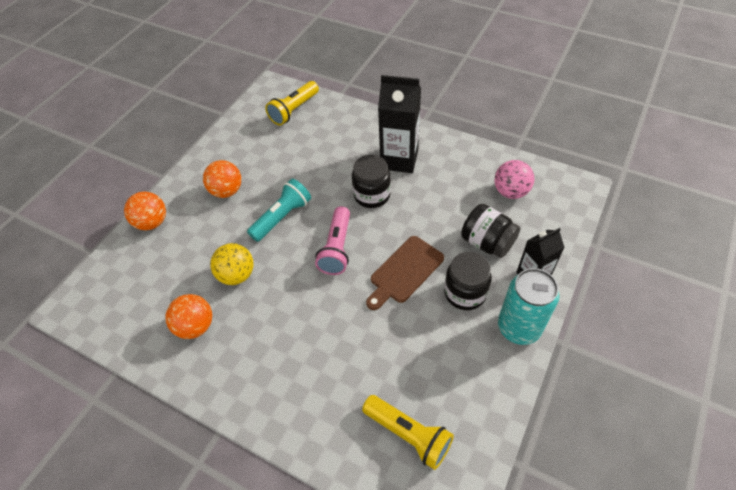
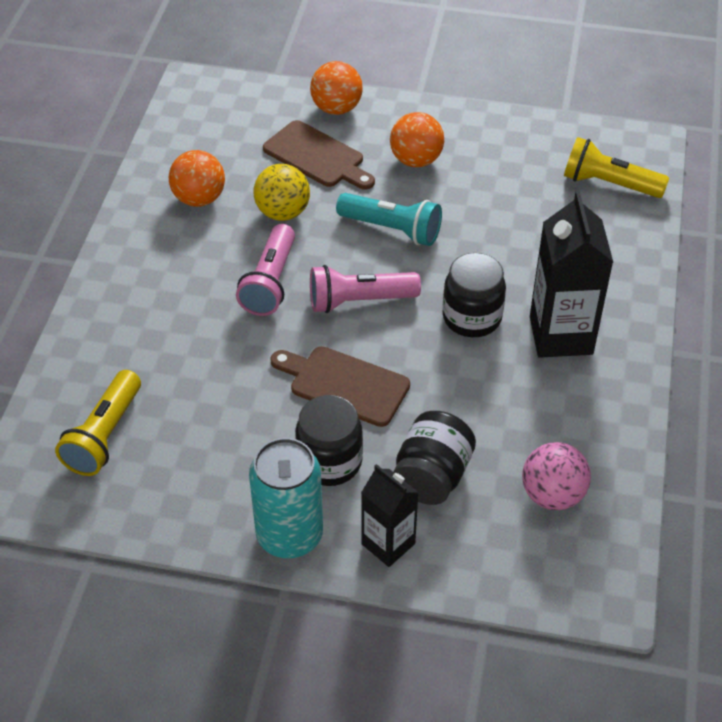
camera: 70 degrees right, 5 degrees down
none -> pink flashlight [236,224,295,316]
none -> brown cutting board [263,120,375,190]

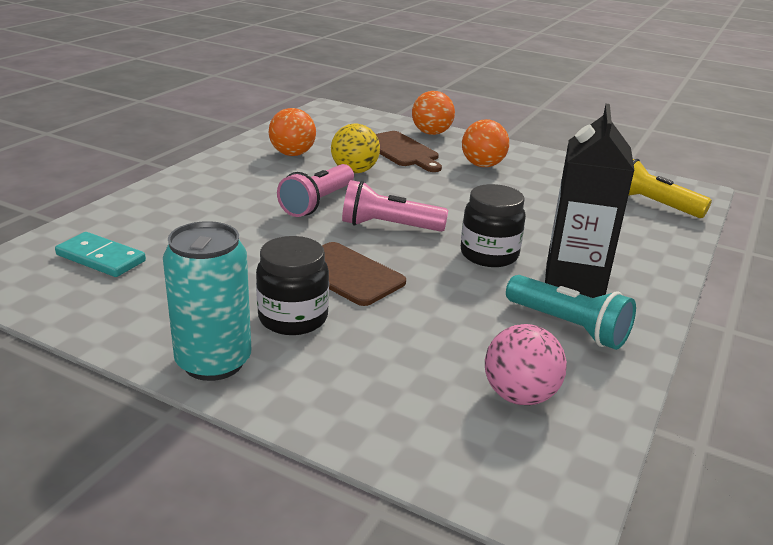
camera: 15 degrees right, 20 degrees down
yellow flashlight [55,370,141,476] -> turquoise domino [55,232,146,277]
turquoise flashlight [336,193,442,246] -> turquoise flashlight moved to [506,275,636,350]
black carton [361,464,419,567] -> none
black jar [394,411,476,505] -> none

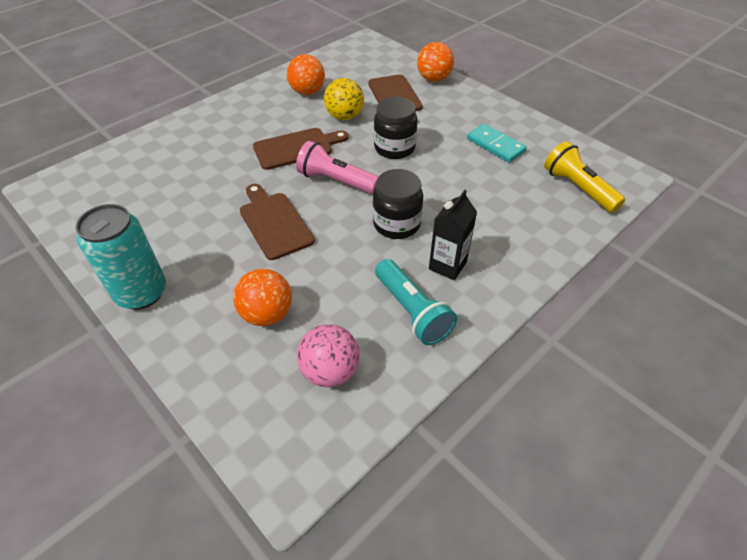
camera: 20 degrees right, 20 degrees up
turquoise domino [55,232,146,277] -> turquoise domino moved to [467,124,527,163]
black jar [256,236,329,335] -> black jar moved to [374,97,418,159]
pink flashlight [277,164,354,217] -> brown cutting board [253,128,349,170]
orange ball [462,119,509,167] -> orange ball moved to [233,269,292,326]
black carton [545,104,635,298] -> black carton [429,190,477,280], size x0.61

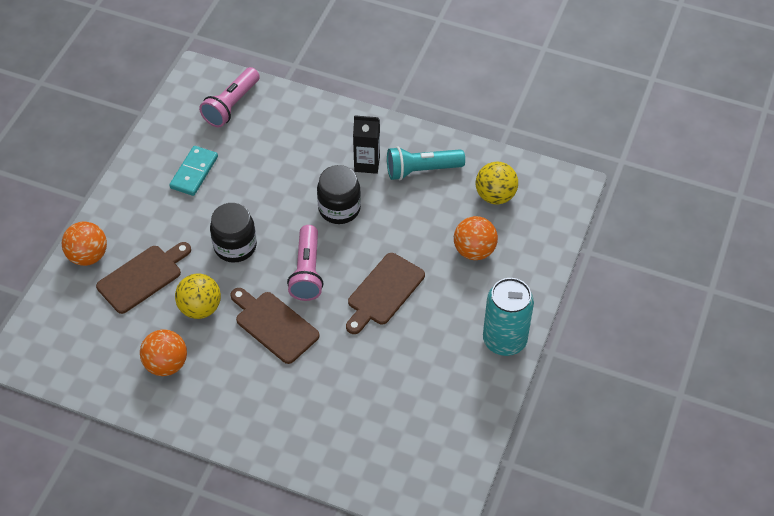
camera: 115 degrees left, 5 degrees up
pink ball [297,324,360,387] -> yellow ball [476,162,518,204]
turquoise flashlight [375,259,457,345] -> turquoise flashlight turned 135 degrees counterclockwise [387,146,465,180]
yellow flashlight [544,141,625,213] -> pink flashlight [199,67,260,127]

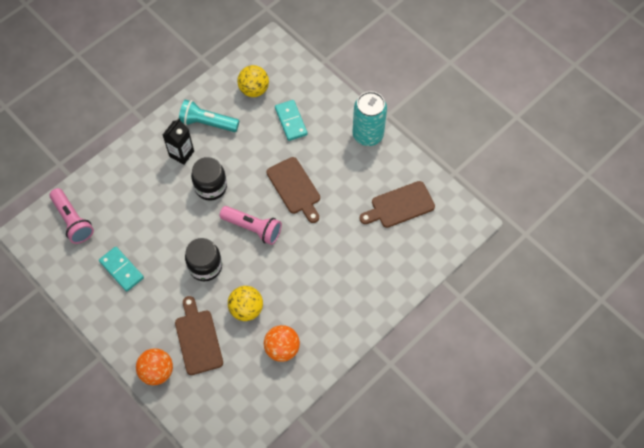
camera: 65 degrees left, 10 degrees up
brown cutting board [230,288,320,364] -> brown cutting board moved to [359,181,435,228]
turquoise flashlight [387,146,465,180] -> turquoise flashlight turned 90 degrees clockwise [179,100,239,132]
orange ball [454,216,498,260] -> turquoise domino [275,100,308,141]

